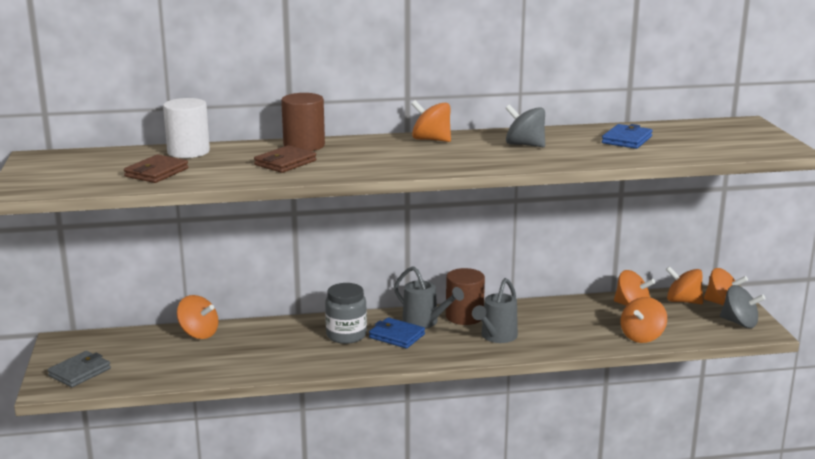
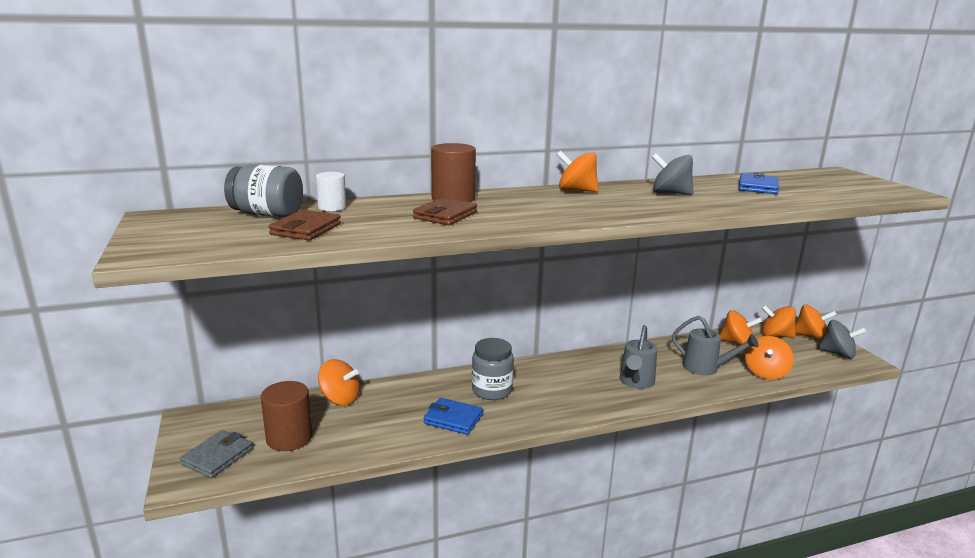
camera: 10 degrees left, 0 degrees up
white cylinder [163,98,210,158] -> white cylinder [316,172,346,211], size x0.61
blue wallet [369,317,425,348] -> blue wallet moved to [424,398,483,435]
grey watering can [394,266,464,328] -> grey watering can moved to [672,316,759,375]
brown cylinder [446,268,485,325] -> brown cylinder moved to [261,381,313,451]
none -> grey jar [224,164,303,217]

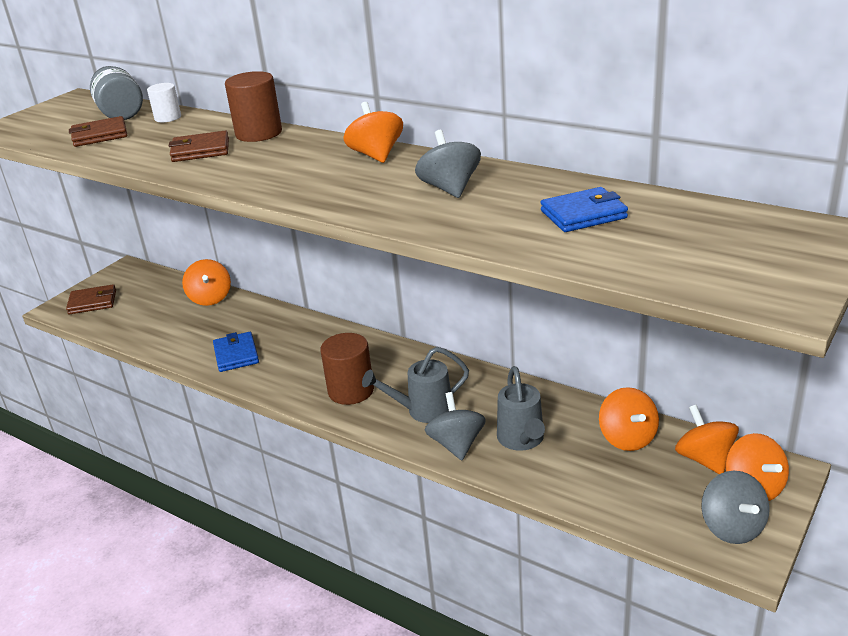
camera: 55 degrees right, 10 degrees up
grey wallet [180,430,253,478] -> brown wallet [66,284,116,315]
brown cylinder [261,381,313,451] -> brown cylinder moved to [320,333,374,405]
grey jar [472,338,514,400] -> none
orange spinning top [745,336,794,380] -> none
none -> grey spinning top [425,392,486,460]

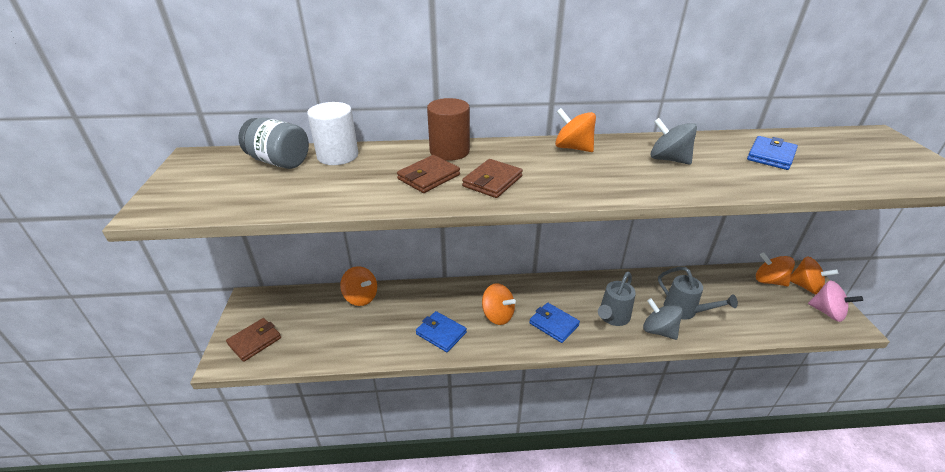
camera: 40 degrees left, 5 degrees up
brown wallet [69,116,127,147] -> brown wallet moved to [462,159,523,198]
white cylinder [147,83,181,122] -> white cylinder [307,102,358,165], size x1.65
brown cylinder [320,333,374,405] -> blue wallet [529,303,580,343]
orange spinning top [599,387,659,451] -> orange spinning top moved to [482,283,516,325]
grey spinning top [701,471,770,544] -> pink spinning top [808,281,863,322]

